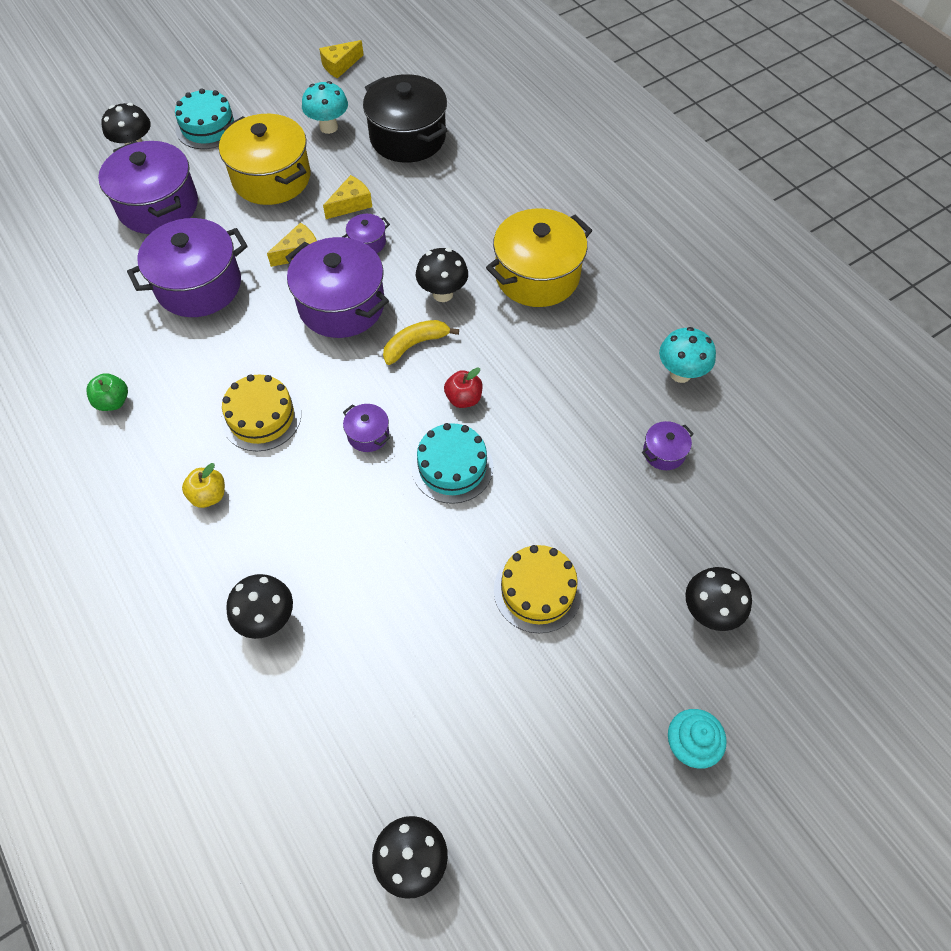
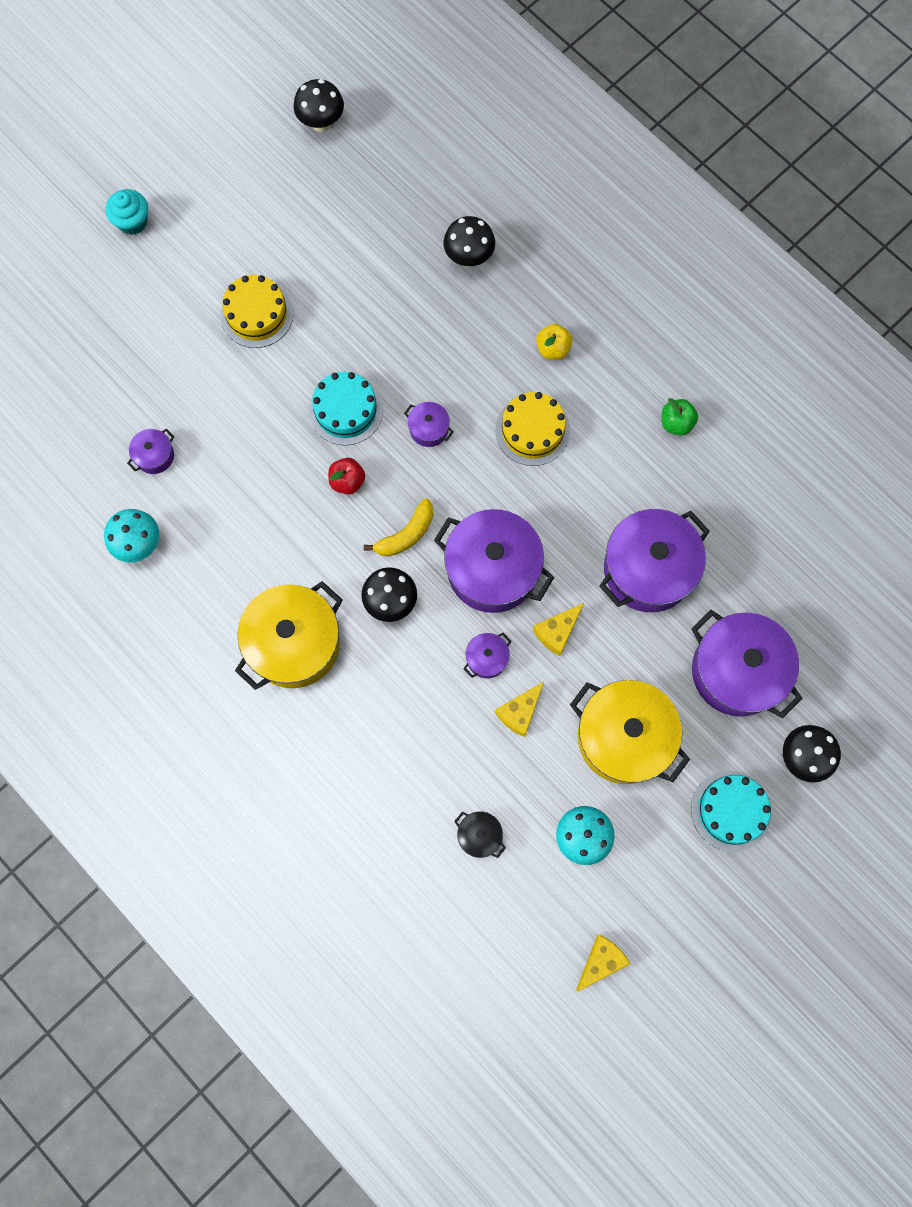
camera: 170 degrees right, 15 degrees up
black pot [363,74,448,163] -> black pot [454,812,506,858], size x0.44
black mushroom [685,567,752,631] -> none

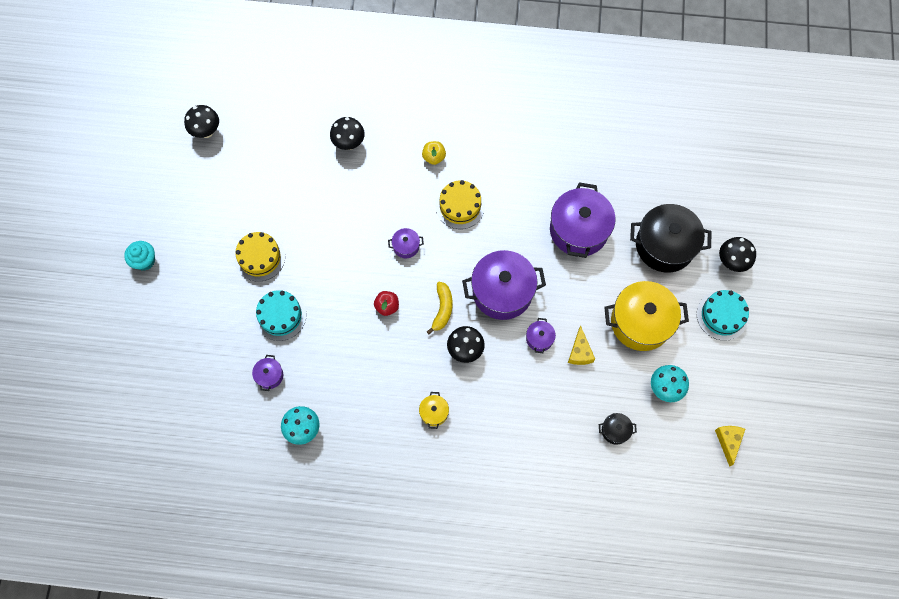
camera: 40 degrees left, 5 degrees down
yellow pot [235,581,343,690] -> yellow pot [419,392,449,429], size x0.44
turquoise cake [309,372,383,446] -> turquoise cake moved to [255,290,306,341]
yellow cheese [533,603,584,656] -> none
green apple [661,398,698,436] -> none
purple pot [691,610,803,718] -> black pot [630,204,712,273]

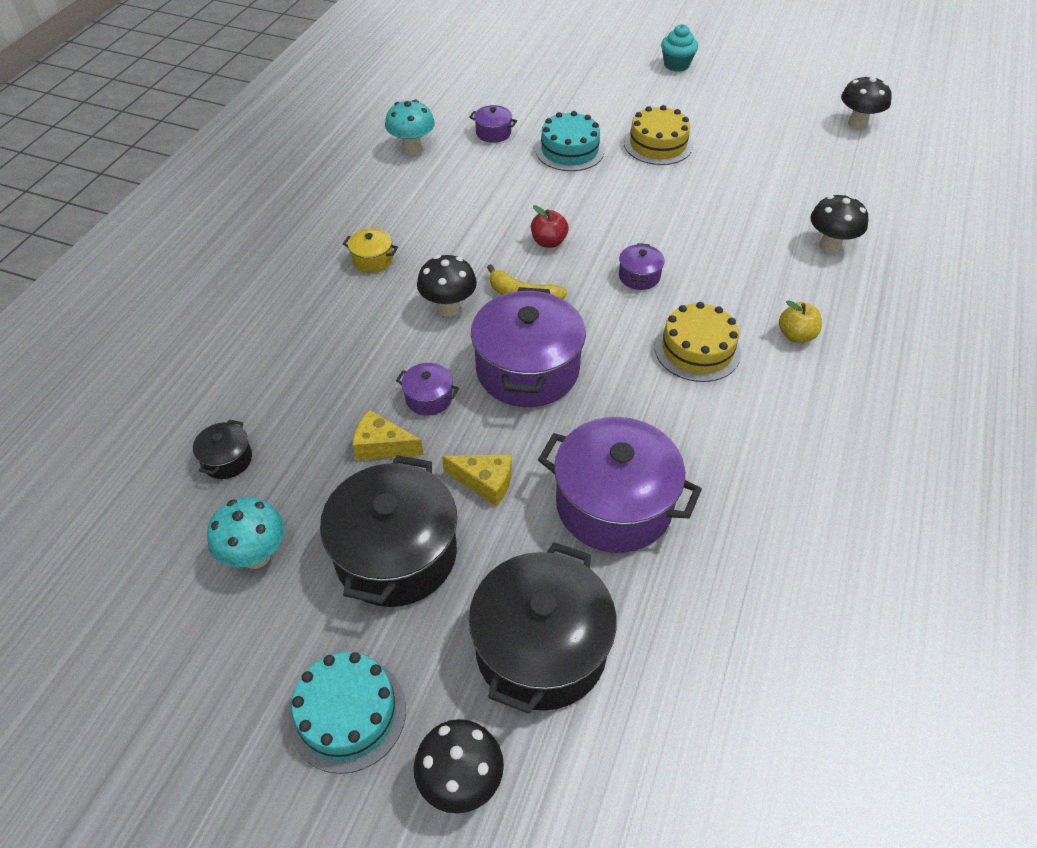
camera: 105 degrees right, 20 degrees down
yellow pot [604,281,689,351] -> black pot [320,455,457,607]
yellow cheese [715,426,745,467] -> yellow cheese moved to [442,454,512,507]

